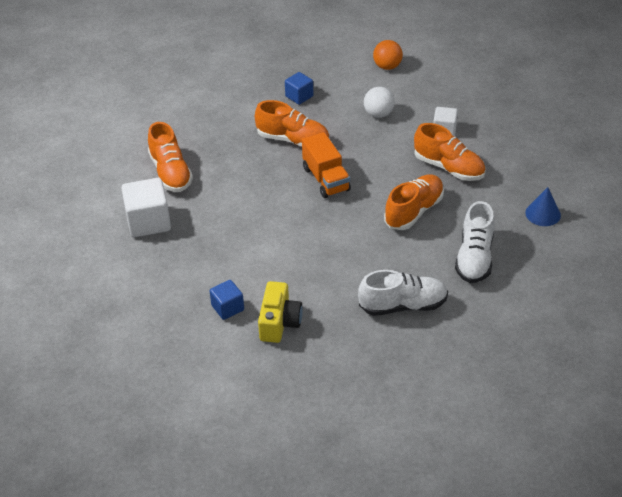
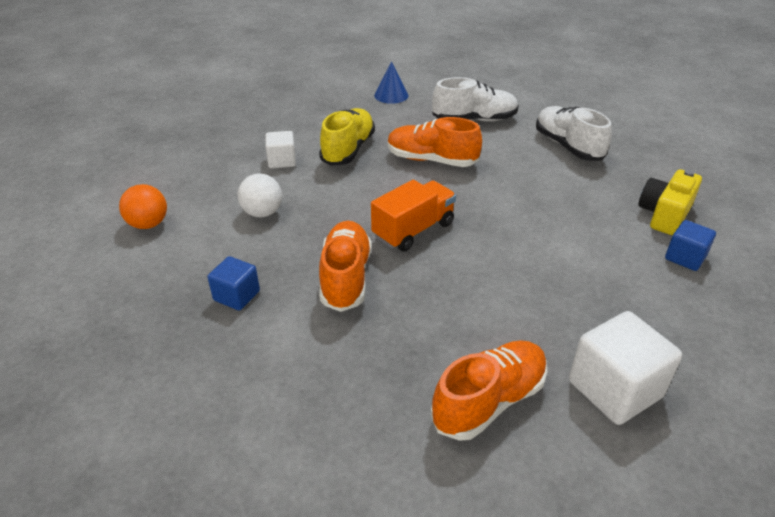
camera: 110 degrees left, 5 degrees down
yellow camera [258,281,303,343] -> yellow camera turned 45 degrees counterclockwise [639,169,702,235]
orange shoe [414,123,486,181] -> yellow shoe [319,108,375,166]

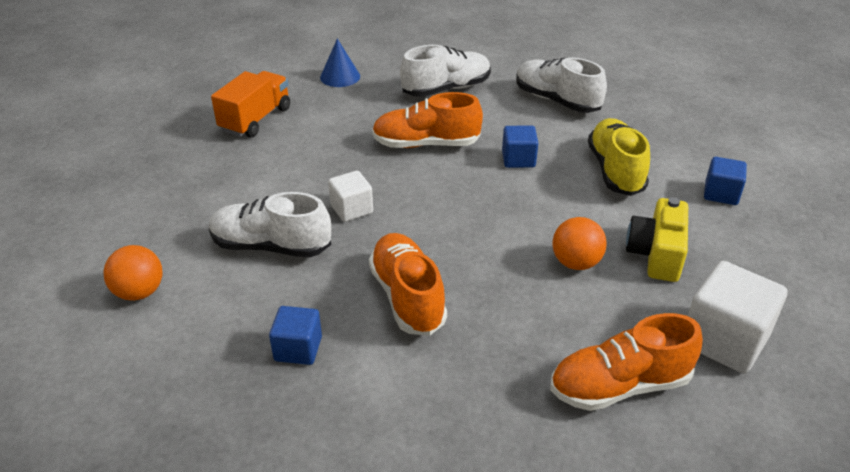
camera: 20 degrees left, 0 degrees up
white ball [238,174,282,217] -> white shoe [209,192,331,258]
white cube [265,131,296,168] -> white cube moved to [328,170,373,222]
yellow shoe [319,108,375,166] -> yellow shoe moved to [588,118,650,196]
orange truck [371,180,456,252] -> orange truck moved to [211,71,290,138]
orange shoe [431,340,547,441] -> orange shoe turned 135 degrees counterclockwise [550,313,703,411]
yellow camera [639,169,702,235] -> yellow camera moved to [626,197,688,282]
none -> blue cube [502,126,538,168]
none -> orange ball [552,217,607,270]

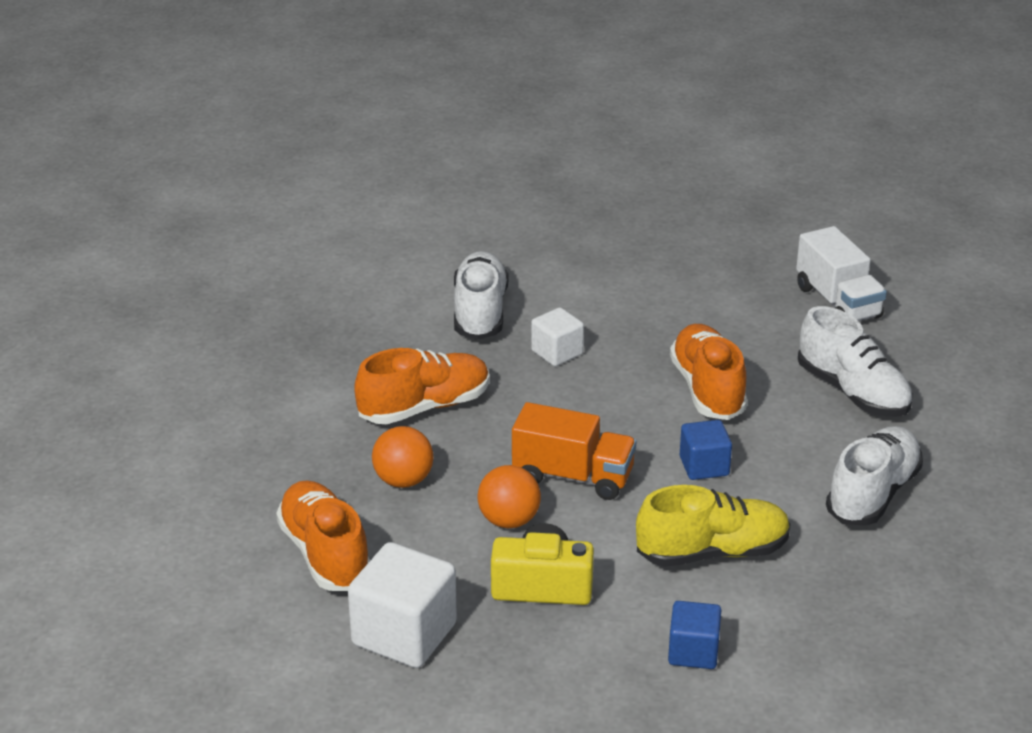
camera: 80 degrees right, 5 degrees down
orange ball [103,245,162,301] -> orange ball moved to [372,426,433,488]
orange truck [211,71,290,138] -> orange truck moved to [512,402,636,500]
blue cube [269,306,322,365] -> none
blue cone [320,39,360,87] -> white truck [796,226,887,321]

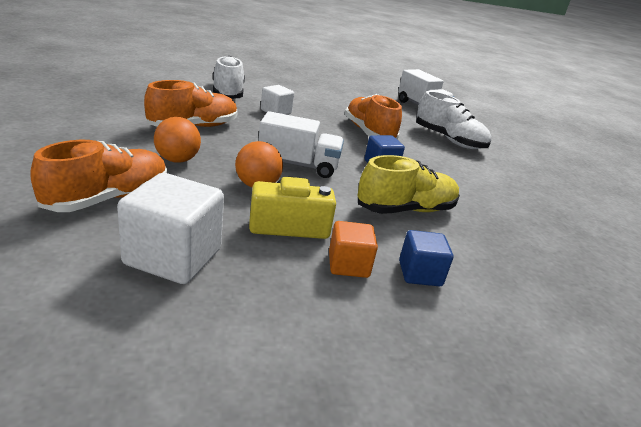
camera: 15 degrees left, 5 degrees down
orange shoe [276,480,370,591] -> orange shoe turned 75 degrees clockwise [30,140,167,212]
orange truck [512,402,636,500] -> white truck [258,111,344,178]
white shoe [826,426,923,526] -> none
none -> orange cube [329,221,378,278]

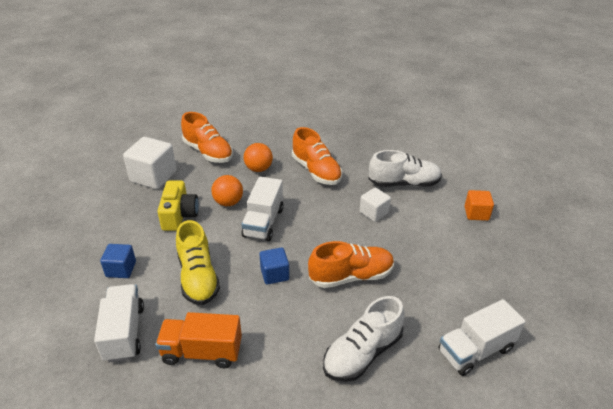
camera: 100 degrees right, 10 degrees up
orange cube [329,221,378,278] -> orange cube moved to [465,190,494,221]
none -> white truck [94,284,144,363]
none -> orange truck [155,312,242,368]

